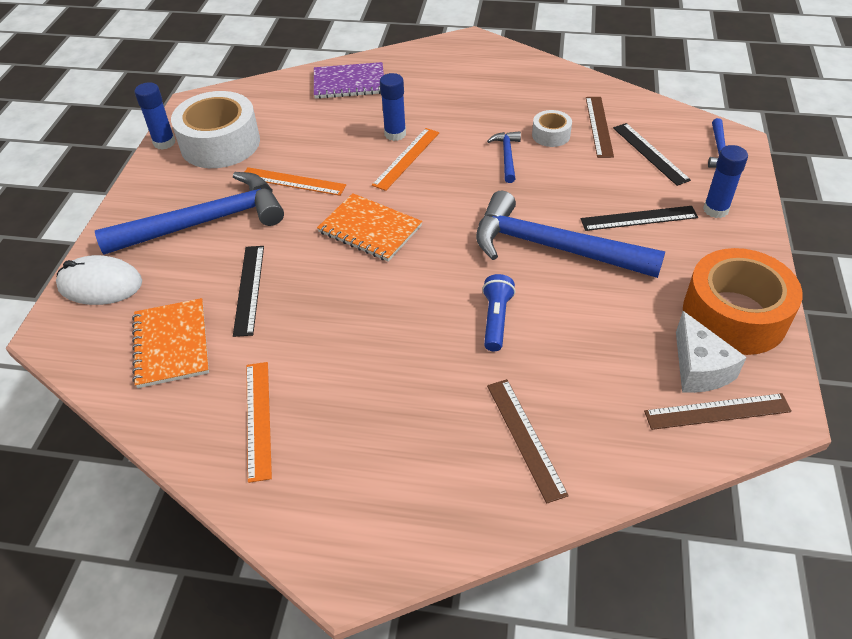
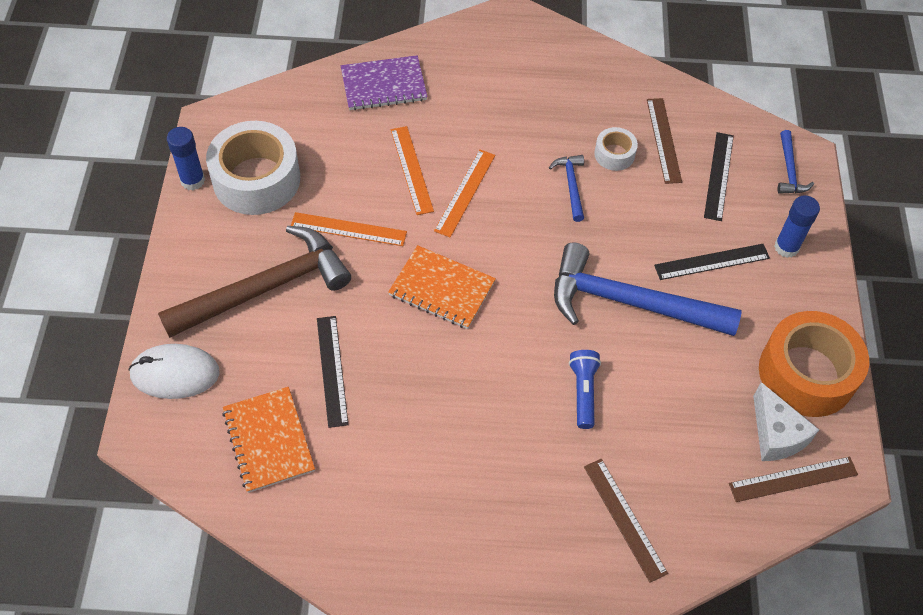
camera: 10 degrees left, 10 degrees up
blue hammer [95,172,284,255] -> brown hammer [158,226,351,338]
orange ruler [247,362,272,483] -> orange ruler moved to [391,126,434,215]
blue glue stick [380,73,406,141] -> none
black ruler [613,123,691,186] -> black ruler turned 45 degrees clockwise [704,132,734,221]

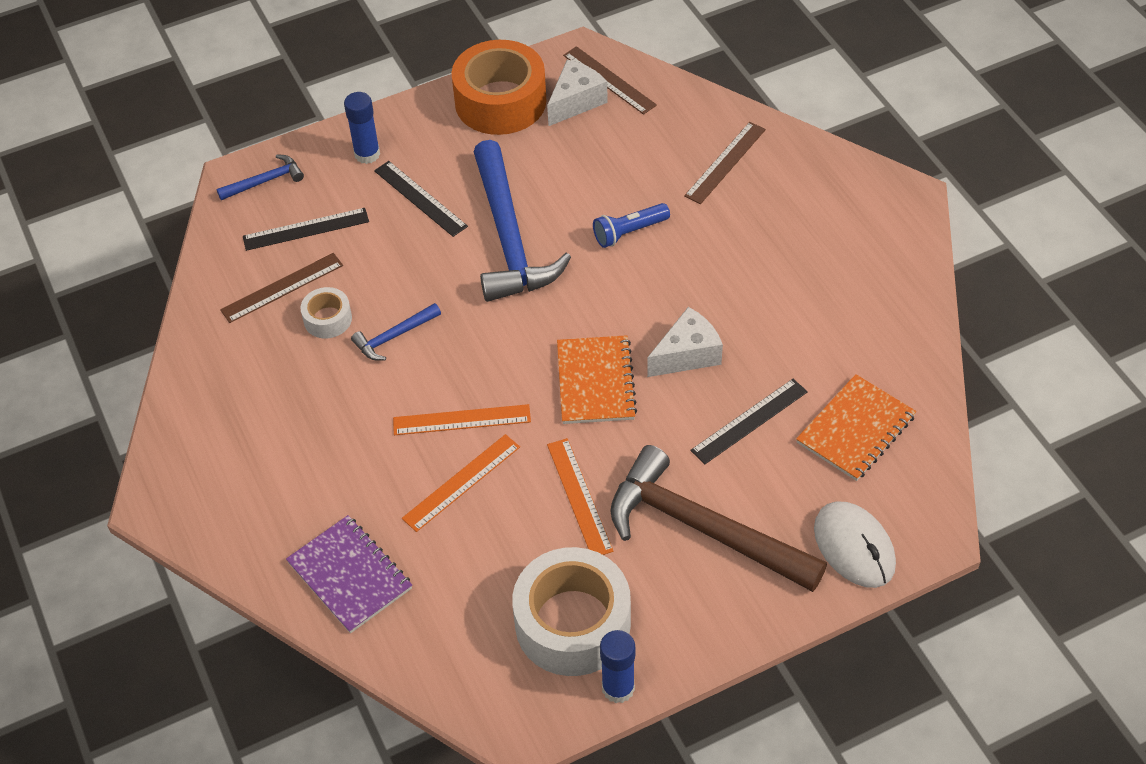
camera: 115 degrees left, 5 degrees down
none -> white cheese [647,307,723,377]

